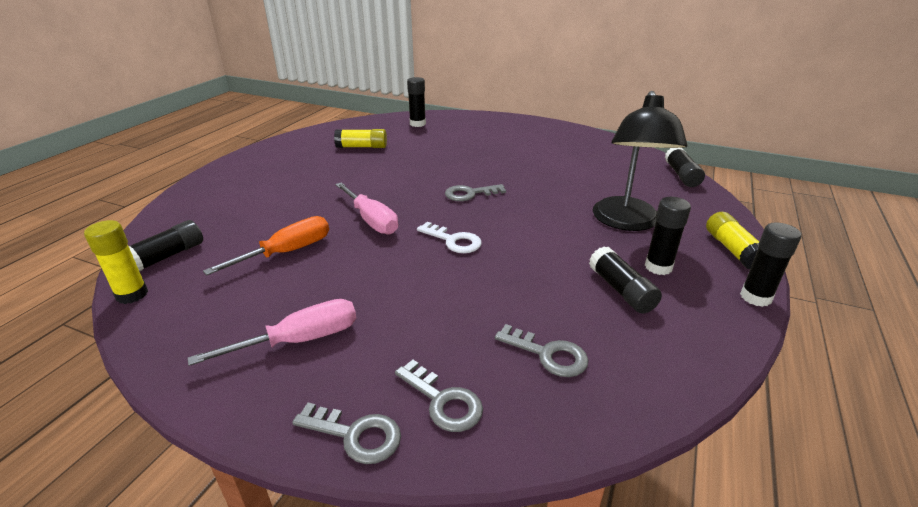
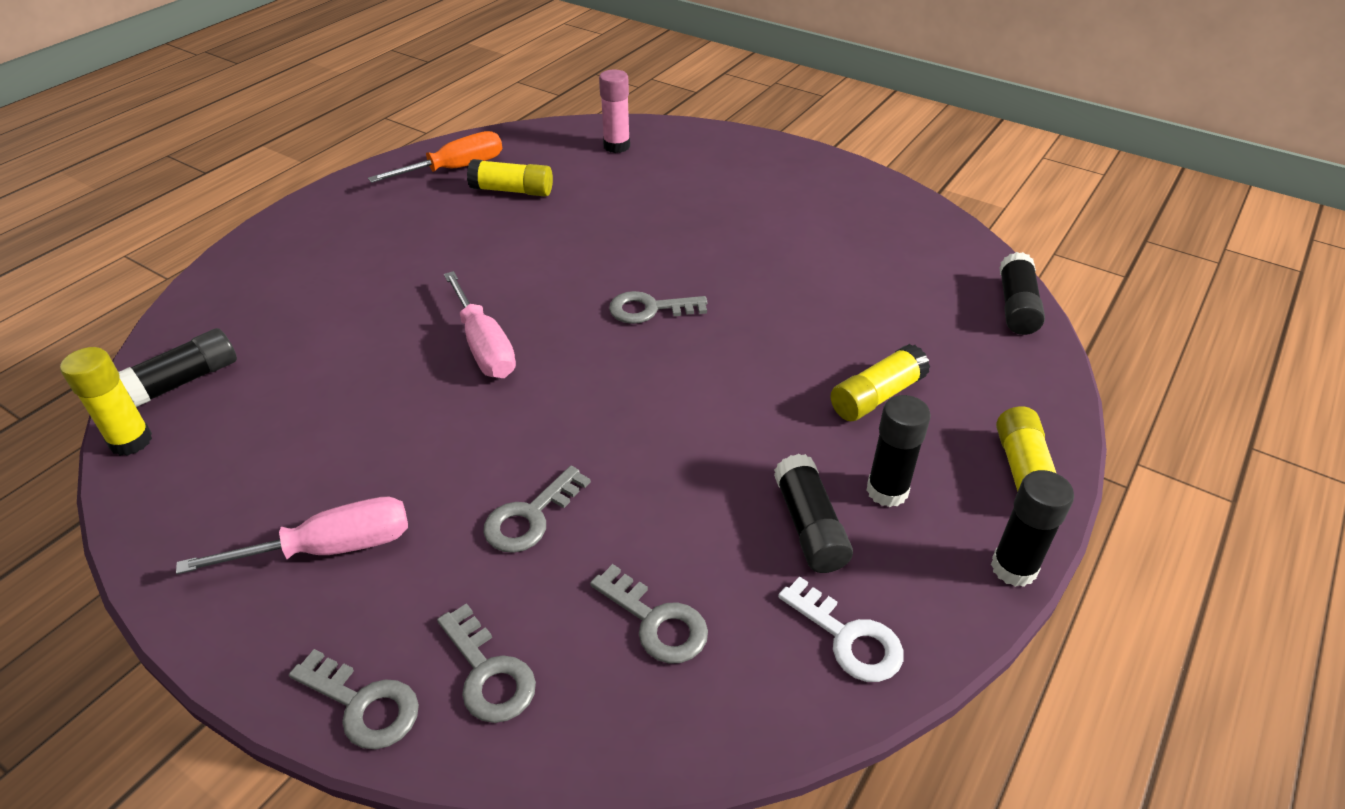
camera: 10 degrees right, 10 degrees up
orange screwdriver [203,216,329,276] -> orange screwdriver moved to [368,131,502,183]
black glue stick [407,77,426,127] -> pink glue stick [599,69,630,153]
white key [417,222,482,253] -> white key moved to [778,576,904,682]
black lamp [593,91,687,231] -> yellow glue stick [830,344,930,421]
none -> grey key [483,466,591,553]

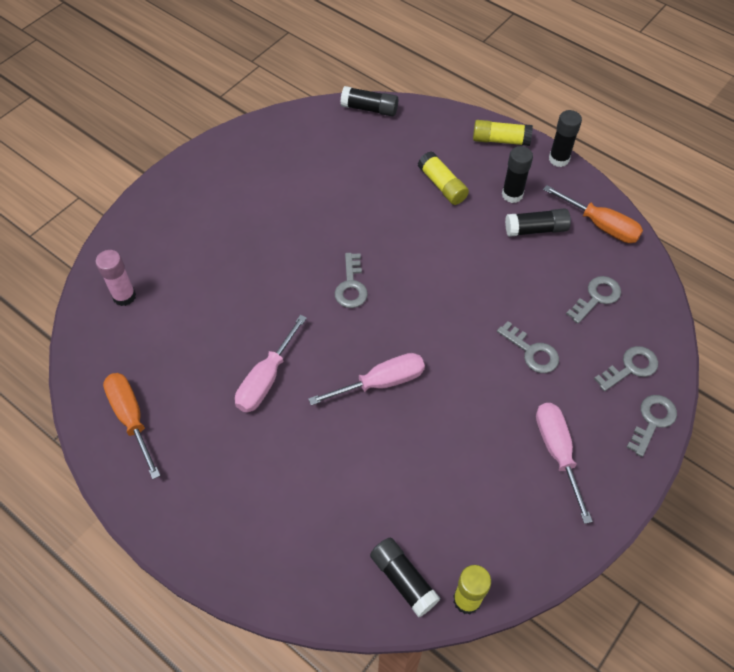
camera: 85 degrees left, 15 degrees up
yellow glue stick [467,159,553,196] -> none
white key [778,576,904,682] -> orange screwdriver [543,185,643,243]
none -> pink screwdriver [235,315,307,413]

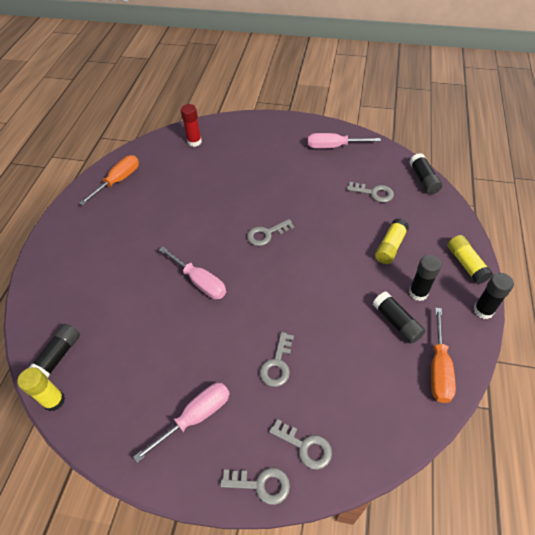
camera: 65 degrees right, 5 degrees down
pink glue stick [95,250,136,306] -> red glue stick [181,104,202,147]
pink screwdriver [235,315,307,413] -> pink screwdriver moved to [308,133,381,149]
grey key [566,276,621,324] -> grey key moved to [347,182,394,203]

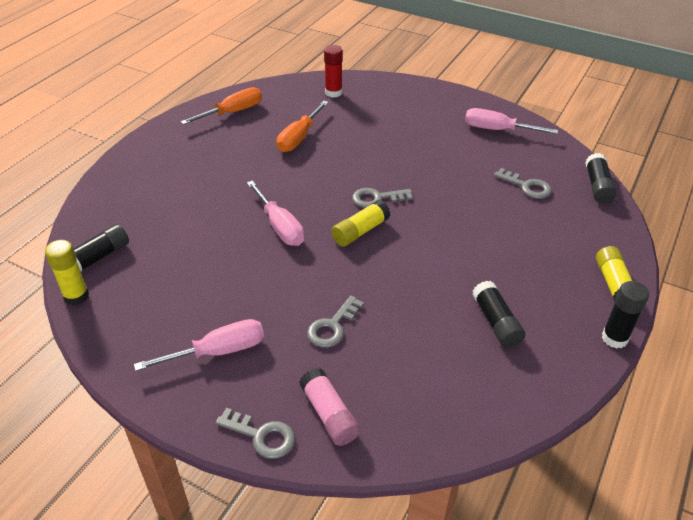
camera: 15 degrees right, 10 degrees down
grey key [269,419,332,470] -> pink glue stick [299,368,360,446]
yellow glue stick [375,218,409,264] -> yellow glue stick moved to [331,200,390,247]
black glue stick [409,255,442,301] -> none
orange screwdriver [431,308,456,403] -> orange screwdriver moved to [276,101,329,152]

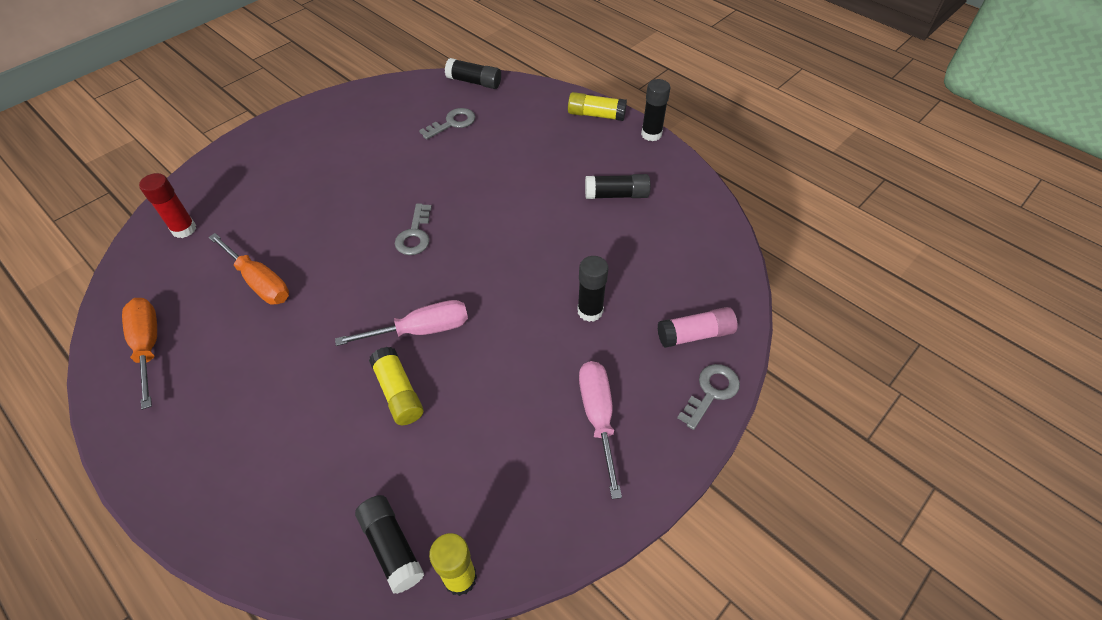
camera: 75 degrees left, 10 degrees up
grey key [307,296,364,347] -> black glue stick [577,256,609,322]
yellow glue stick [331,200,390,247] -> yellow glue stick moved to [369,347,424,425]
pink screwdriver [465,108,558,134] -> none

